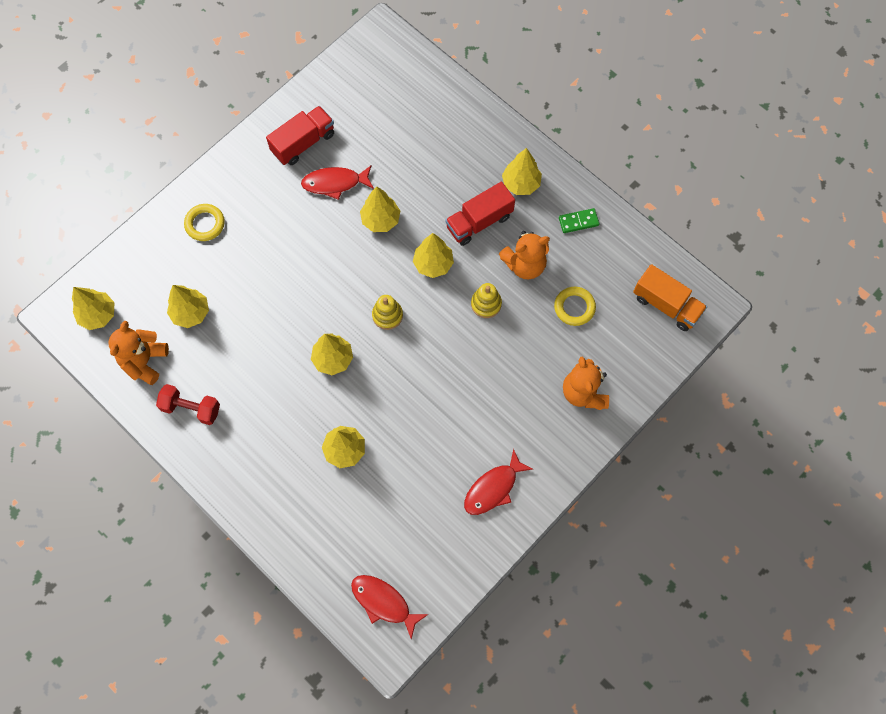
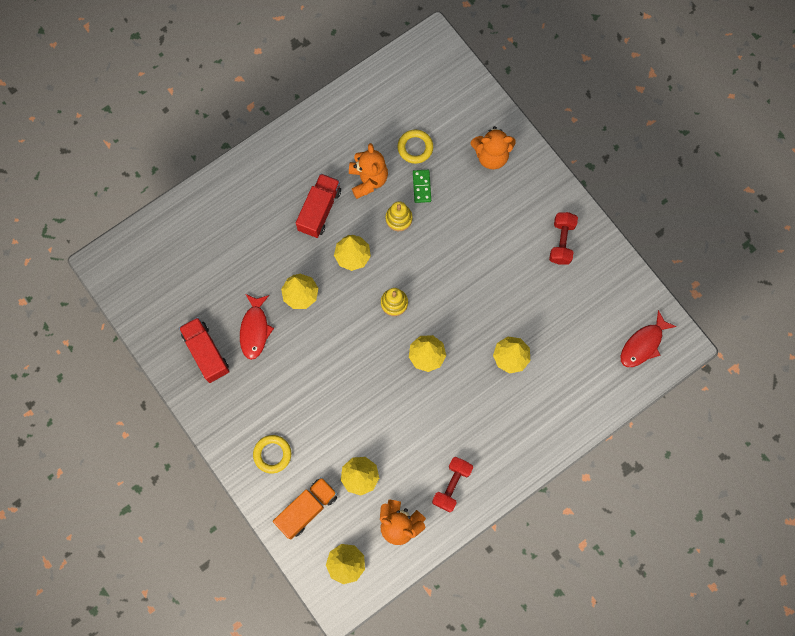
camera: 80 degrees left, 5 degrees up
red truck [445,182,515,246] -> red truck turned 135 degrees counterclockwise [296,174,341,238]
red fish [464,449,533,515] -> red dumbbell [549,212,578,265]
yellow tree [502,148,542,195] -> none
green domino [559,208,600,233] -> green domino moved to [413,170,431,203]
orange truck [633,264,707,331] -> orange truck moved to [273,477,337,539]

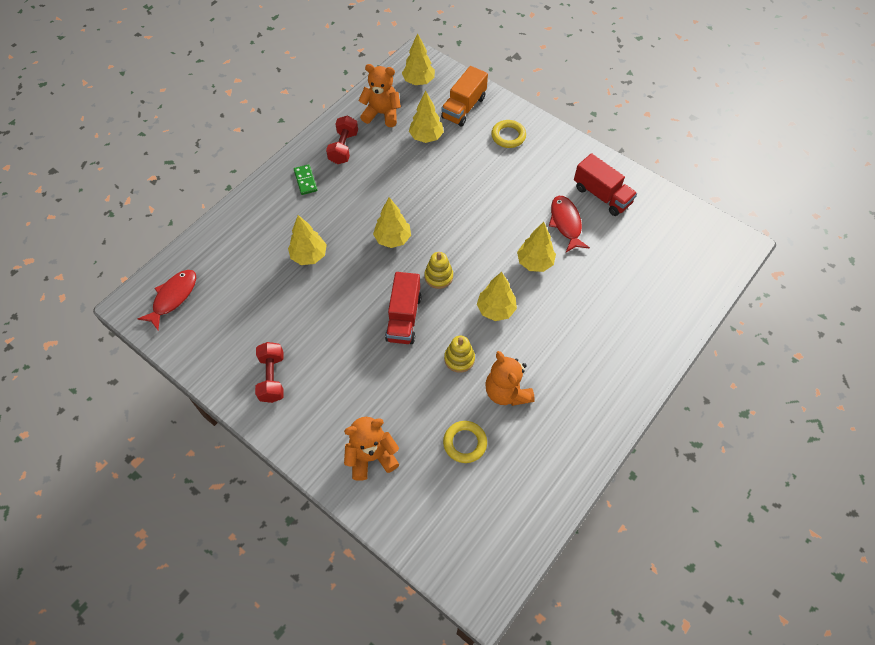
camera: 165 degrees right, 15 degrees down
red truck [296,174,341,238] -> red truck moved to [385,272,422,344]
green domino [413,170,431,203] -> green domino moved to [294,164,317,195]

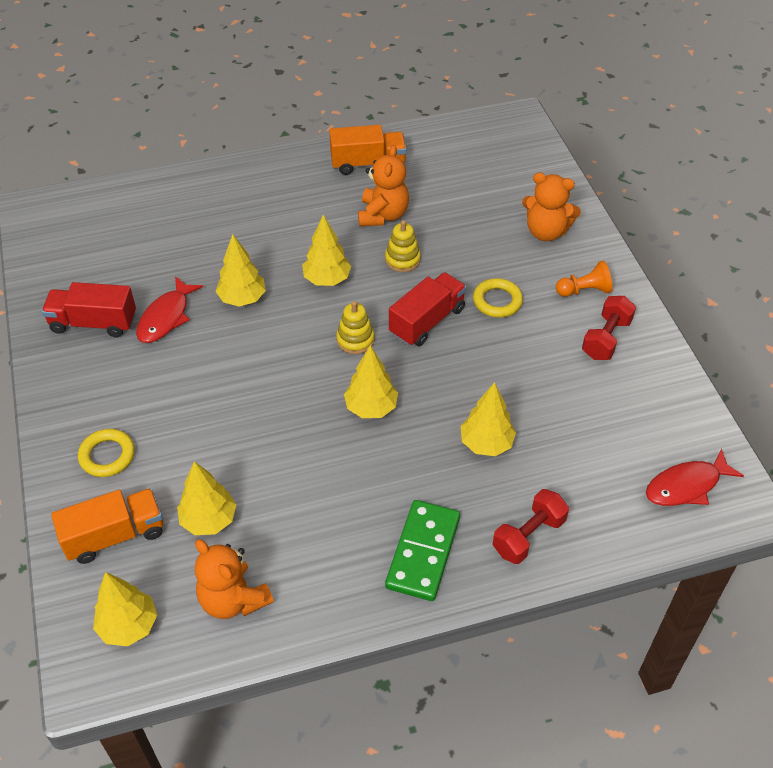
camera: 145 degrees left, 10 degrees down
green domino [294,164,317,195] -> green domino [385,500,460,601], size x1.82
red dumbbell [326,116,358,164] -> red dumbbell moved to [492,489,569,564]
yellow ring [443,421,487,463] -> yellow ring moved to [473,278,523,318]
red truck [574,153,637,216] -> red truck turned 75 degrees counterclockwise [42,282,136,337]
none -> orange truck [329,125,407,175]
none -> orange pawn [556,261,613,297]

